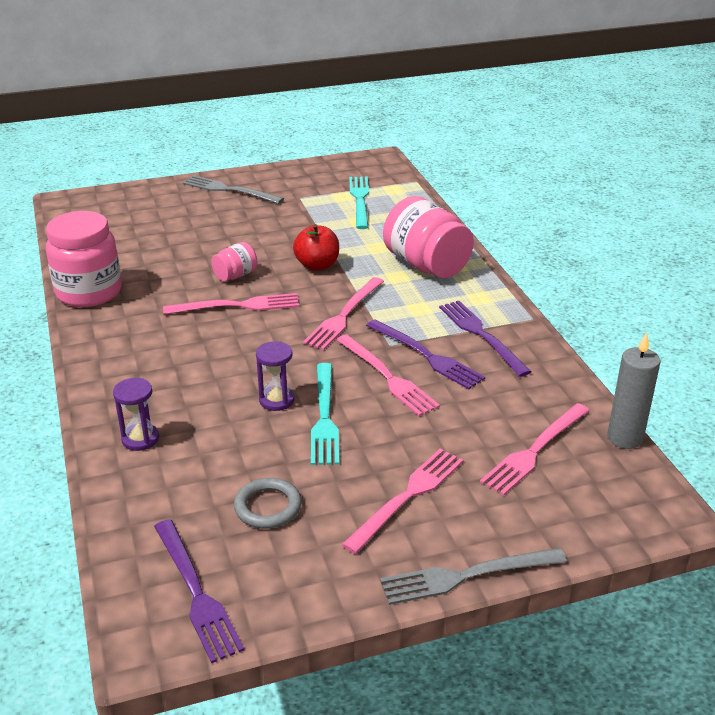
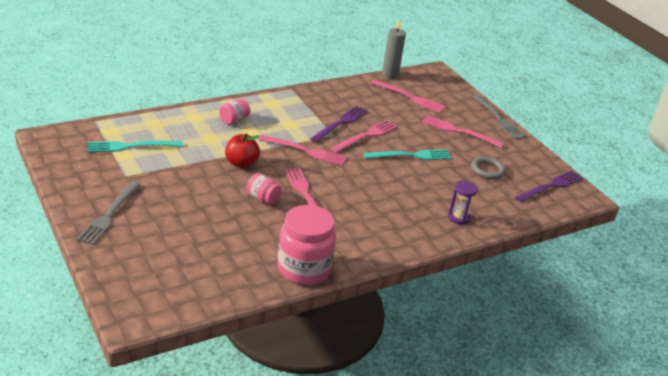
camera: 105 degrees left, 0 degrees up
purple hourglass [256,341,295,411] -> none
pink jar [383,196,474,278] -> pink jar [219,98,250,125], size x0.49
purple fork [439,301,532,377] -> none

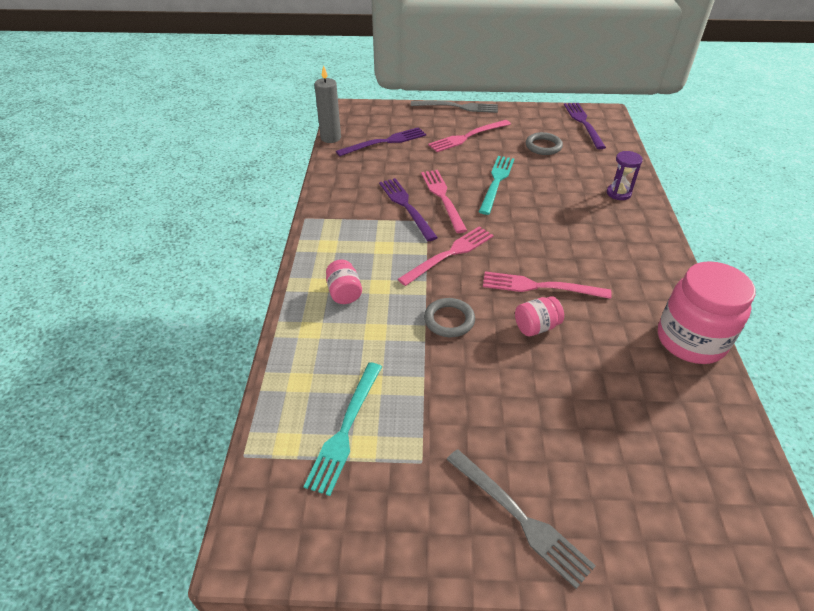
camera: 55 degrees left, 10 degrees up
red apple [225,134,260,168] -> grey ring [424,298,475,337]
pink fork [371,80,446,113] -> purple fork [336,127,426,156]

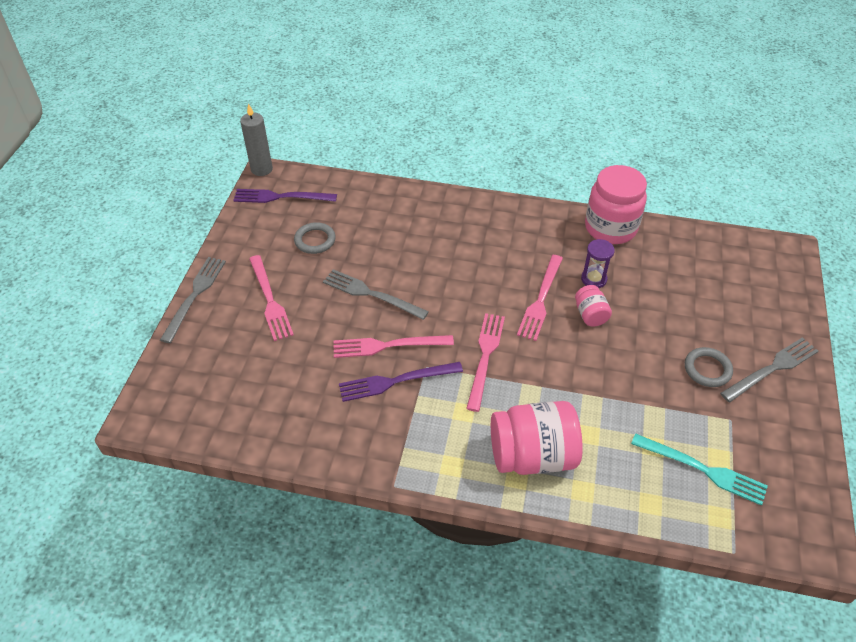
camera: 80 degrees left, 5 degrees up
grey candle [314,65,341,143] -> grey candle moved to [240,103,273,176]
pink jar [326,260,362,304] -> pink jar [491,401,583,475], size x2.03
purple fork [336,127,426,156] -> none
pink fork [398,226,494,286] -> pink fork turned 45 degrees clockwise [466,313,505,412]
grey ring [424,298,475,337] -> grey ring moved to [685,347,733,387]
turquoise fork [479,156,514,215] -> grey fork [323,269,429,320]
purple hourglass [607,151,643,200] -> purple hourglass moved to [581,239,615,288]

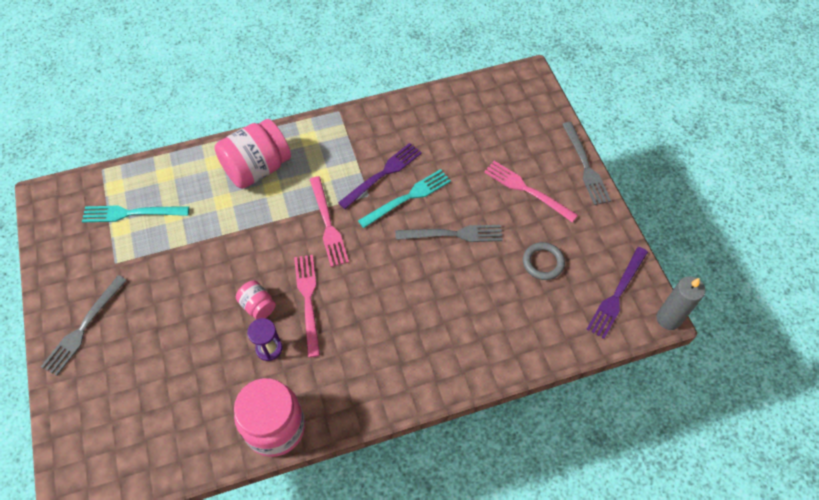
camera: 150 degrees right, 10 degrees up
purple fork [233,189,337,203] -> purple fork turned 150 degrees clockwise [587,247,648,339]
pink fork [334,335,454,358] -> turquoise fork [358,169,451,228]
grey ring [685,347,733,387] -> none

